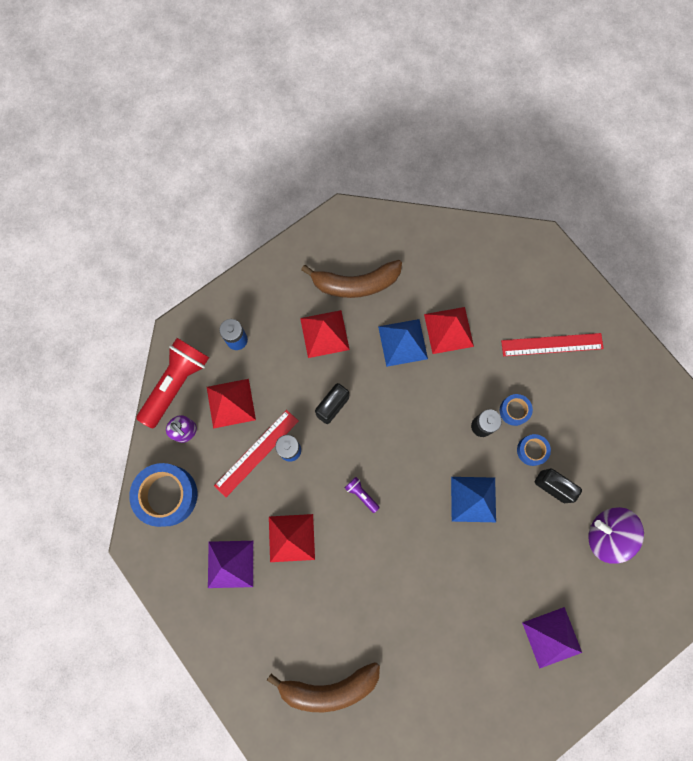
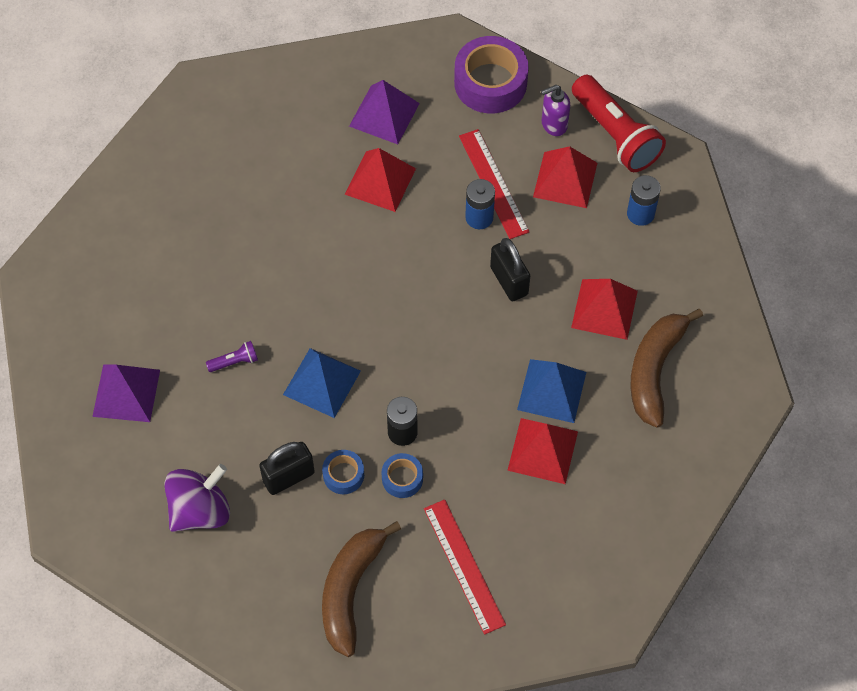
camera: 115 degrees right, 15 degrees down
blue tape [129,463,197,527] -> purple tape [454,36,529,114]
brown banana [267,662,380,712] -> brown banana moved to [322,521,401,657]
purple flashlight [345,477,380,513] -> purple flashlight moved to [206,341,258,372]
red ruler [501,333,604,356] -> red ruler turned 45 degrees counterclockwise [424,499,506,635]

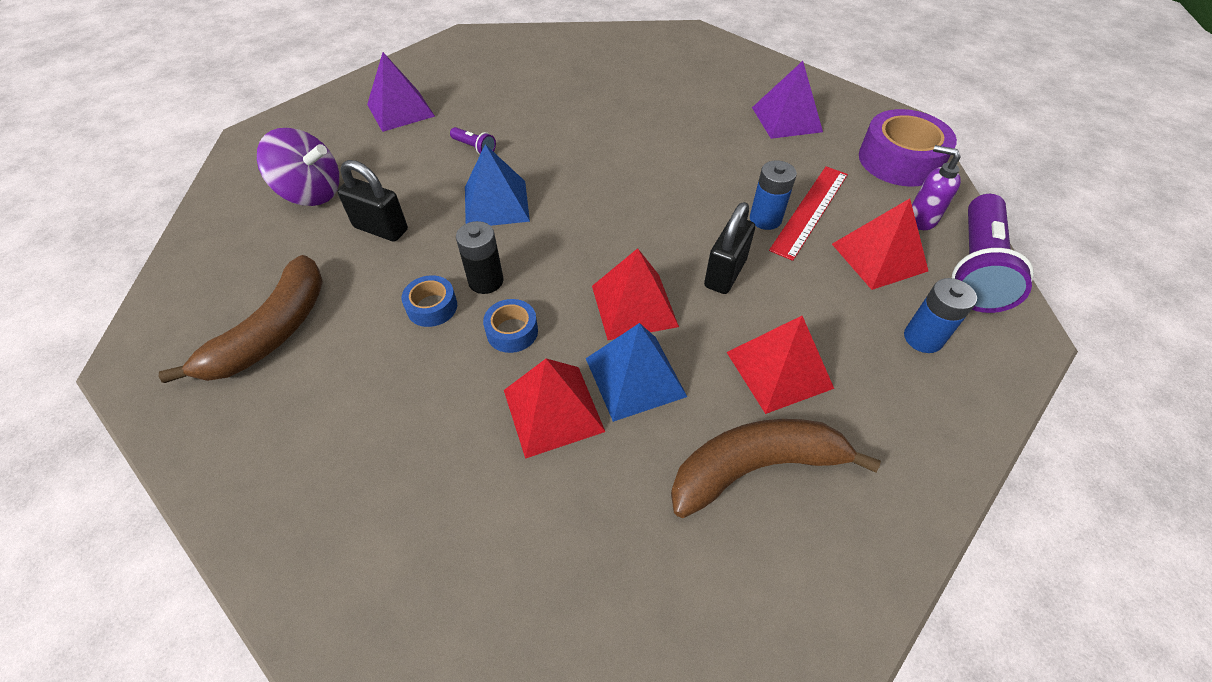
camera: 55 degrees right, 10 degrees down
blue tape [322,450,364,494] -> blue tape moved to [483,299,538,353]
brown banana [322,521,401,657] -> brown banana turned 135 degrees clockwise [159,255,323,383]
red pyramid [345,148,416,212] -> red pyramid moved to [592,248,679,340]
red ruler [424,499,506,635] -> none
red flashlight [572,75,666,172] -> purple flashlight [952,194,1034,313]

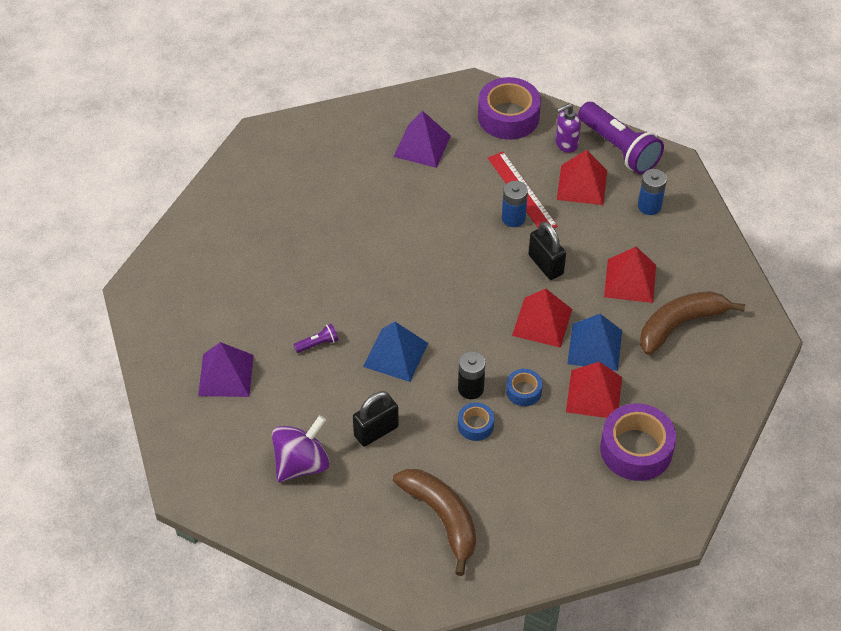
camera: 60 degrees left, 0 degrees up
brown banana [671,419,881,518] -> brown banana turned 45 degrees clockwise [640,291,745,355]
none -> purple tape [600,403,676,481]

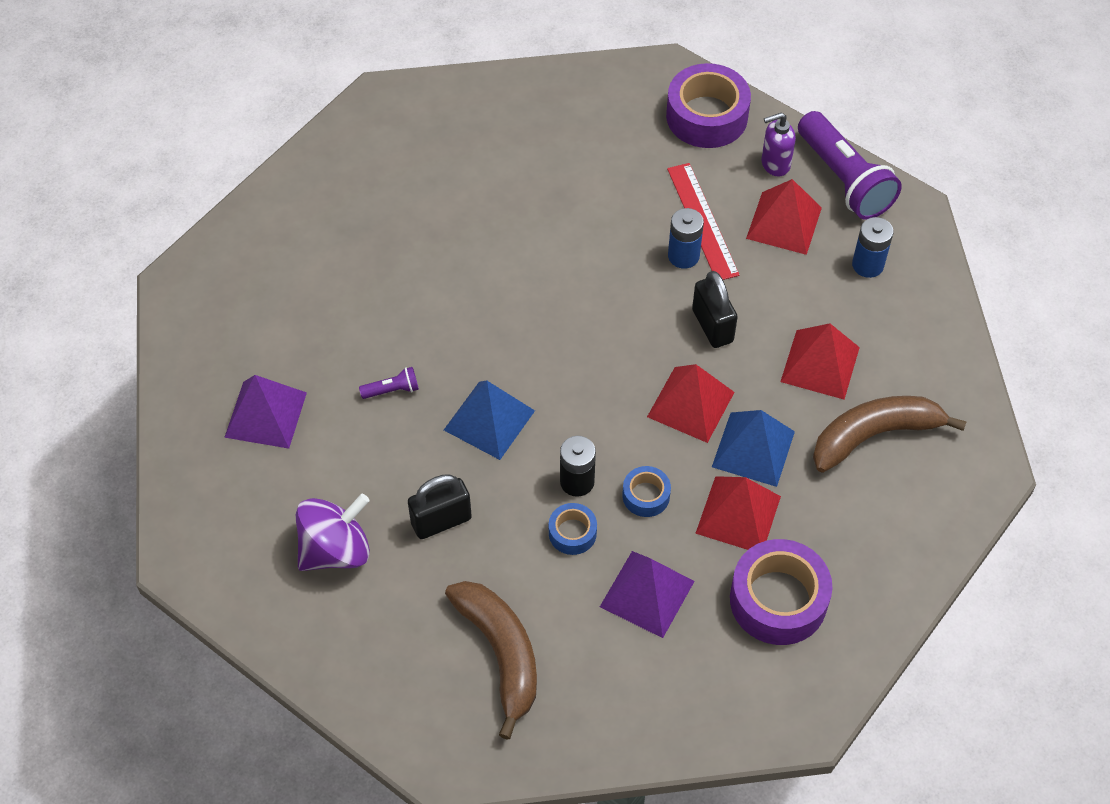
camera: 10 degrees right, 5 degrees up
purple pyramid [393,111,451,168] -> purple pyramid moved to [600,551,695,638]

